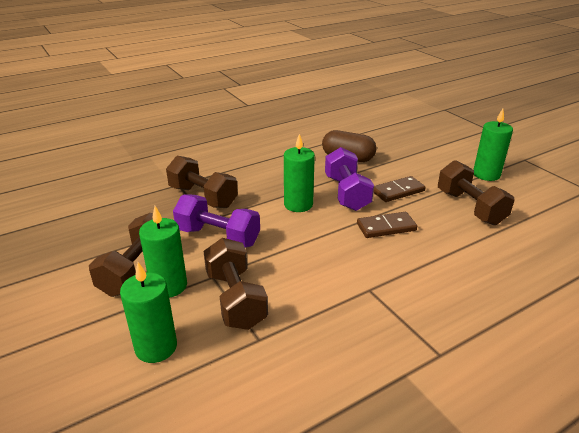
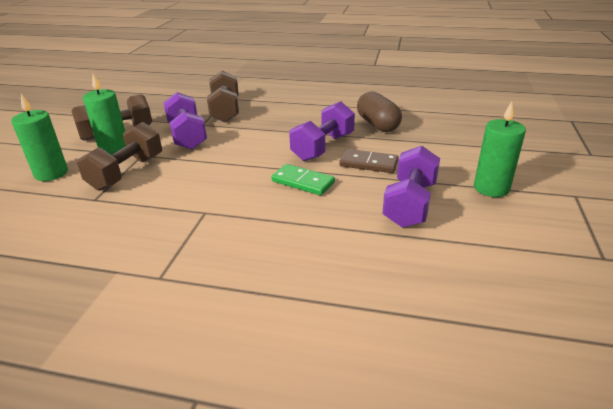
camera: 45 degrees right, 0 degrees up
green candle [284,134,315,212] -> none
brown domino [357,212,417,238] -> green domino [272,164,335,196]
brown dumbbell [438,160,514,225] -> purple dumbbell [382,146,440,228]

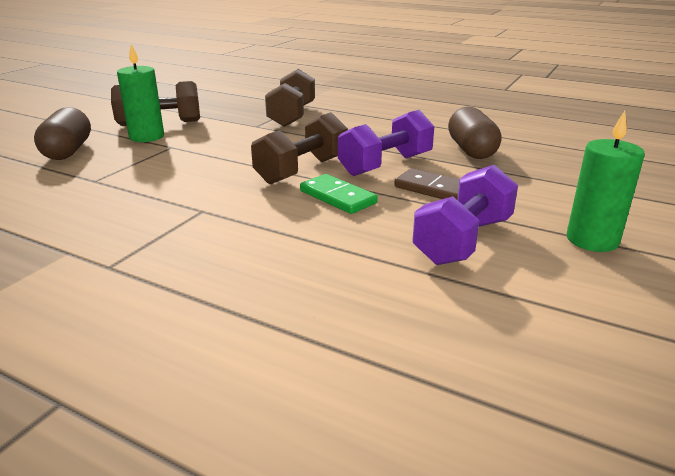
camera: 15 degrees right, 5 degrees down
green candle [11,94,68,181] -> brown capsule [34,107,91,160]
brown dumbbell [77,122,162,191] -> brown dumbbell moved to [251,112,348,185]
purple dumbbell [163,92,207,150] -> none

